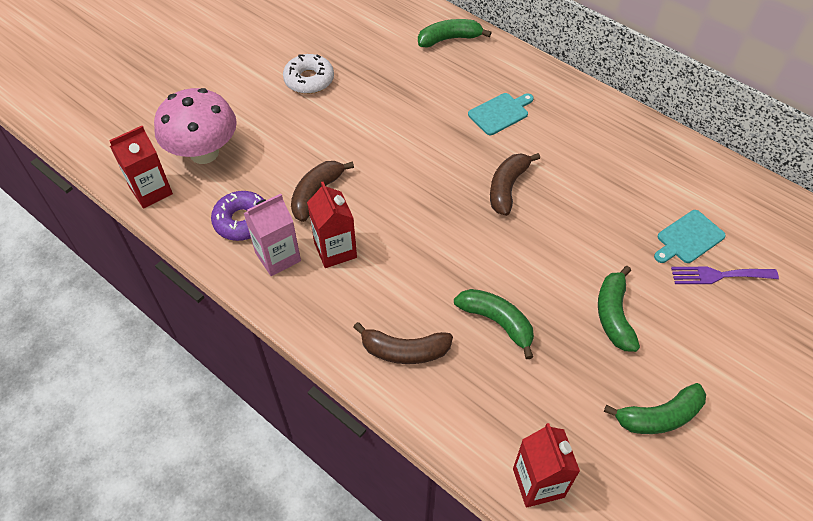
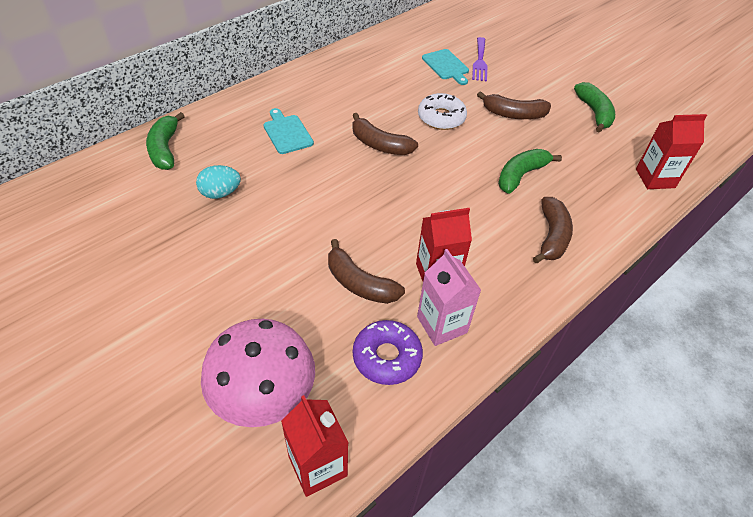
camera: 85 degrees left, 5 degrees down
white donut [283,54,334,94] -> white donut moved to [418,93,467,130]
green banana [598,266,640,352] -> brown banana [477,91,551,119]
none -> turquoise egg [196,165,241,199]

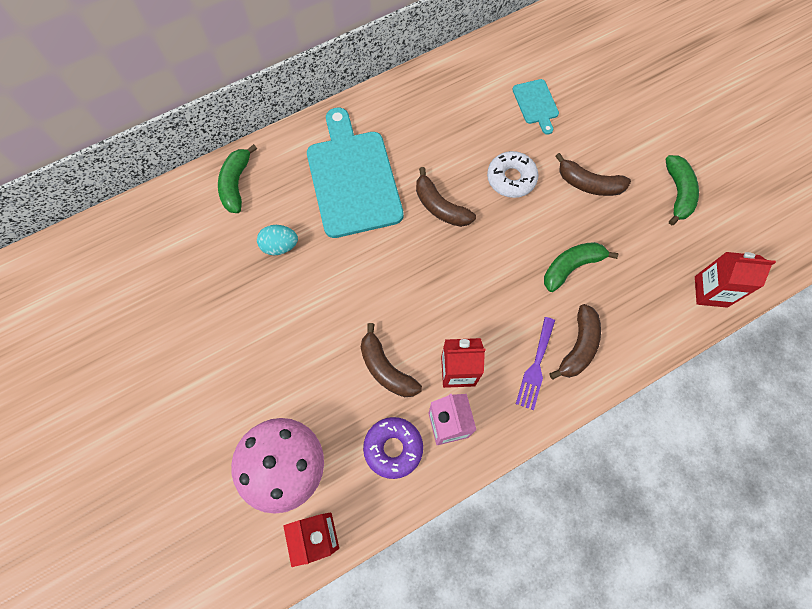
camera: 15 degrees right, 20 degrees up
turquoise cutting board [264,108,314,154] -> turquoise cutting board [307,108,404,238], size x2.16
purple fork [472,37,487,81] -> purple fork moved to [516,317,555,410]

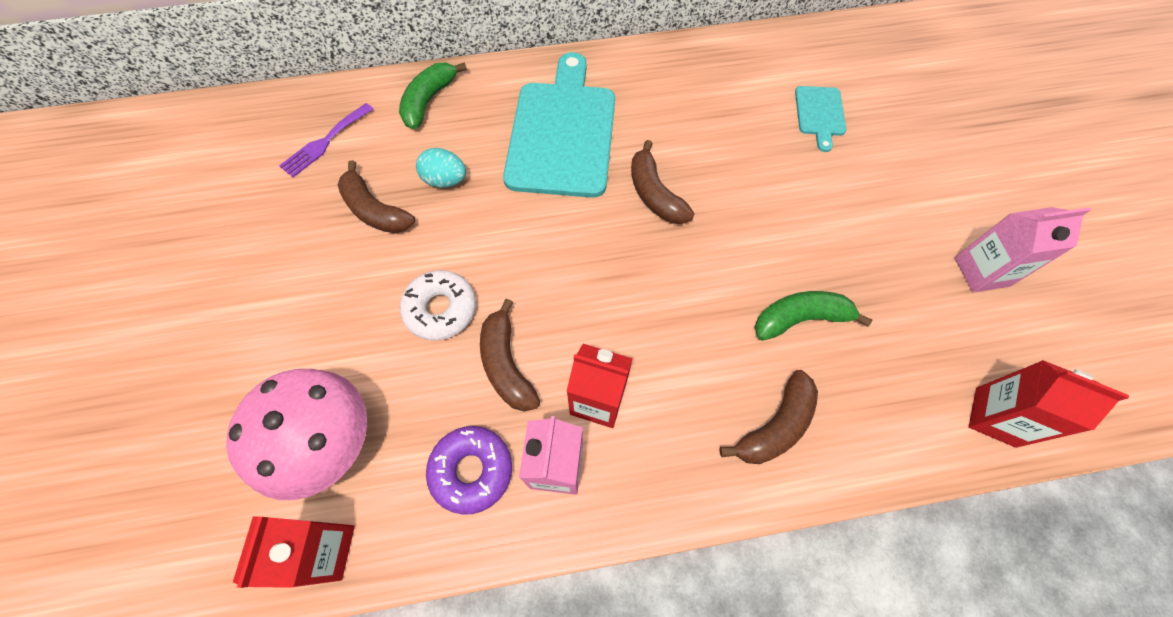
camera: 20 degrees right, 5 degrees down
white donut [487,151,539,198] -> white donut moved to [400,270,476,341]
purple fork [516,317,555,410] -> purple fork moved to [279,103,374,177]
brown banana [555,153,631,196] -> brown banana moved to [338,160,415,233]
green banana [665,155,699,225] -> pink carton [955,207,1091,293]

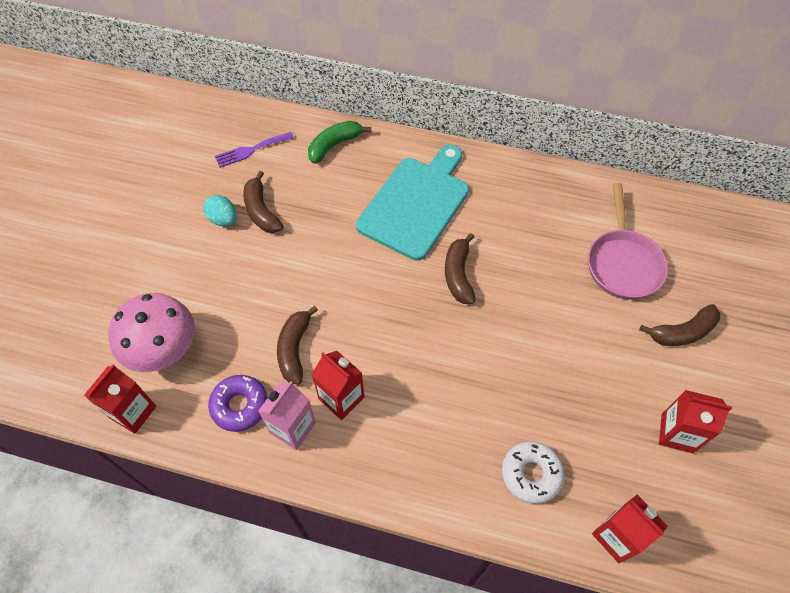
camera: 25 degrees right, 5 degrees down
white donut [400,270,476,341] -> white donut moved to [502,441,565,504]
turquoise egg [416,148,466,188] -> turquoise egg moved to [203,195,237,226]
brown banana [720,370,818,464] -> brown banana moved to [639,304,720,346]
green banana [755,291,872,341] -> none
turquoise cutting board [795,86,846,152] -> pink pan [588,183,668,300]
pink carton [955,207,1091,293] -> red carton [659,390,732,453]

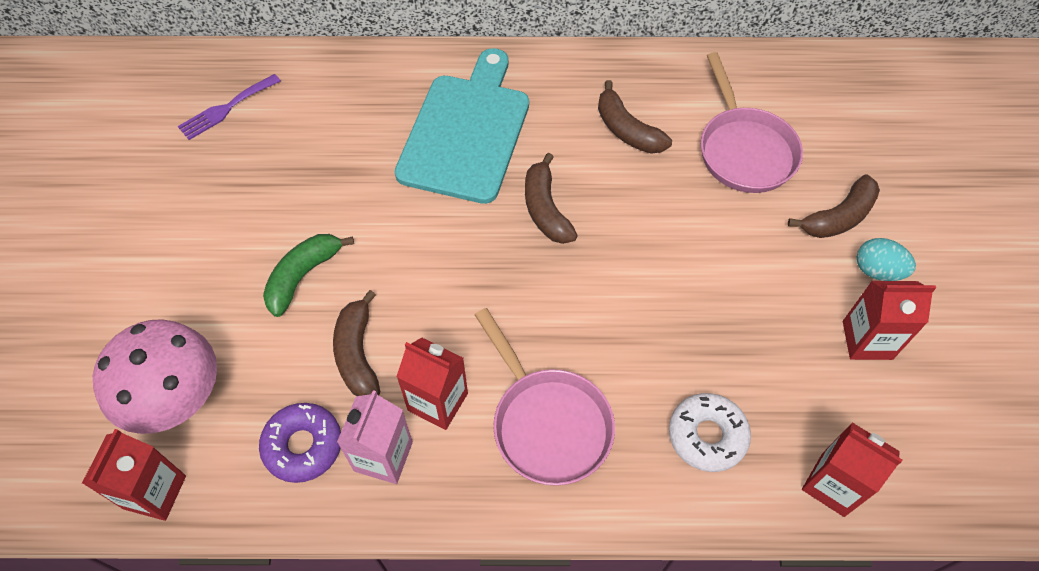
camera: 15 degrees left, 0 degrees up
turquoise egg [203,195,237,226] -> turquoise egg moved to [857,238,916,281]
brown banana [243,171,283,233] -> brown banana moved to [598,80,672,154]
green banana [308,121,371,164] -> green banana moved to [263,234,354,317]
none -> pink pan [475,308,615,486]

